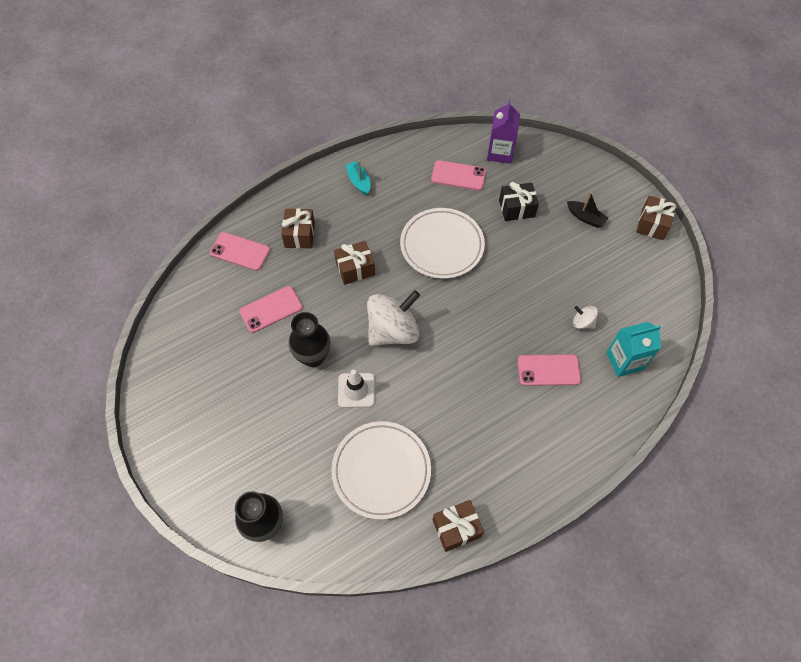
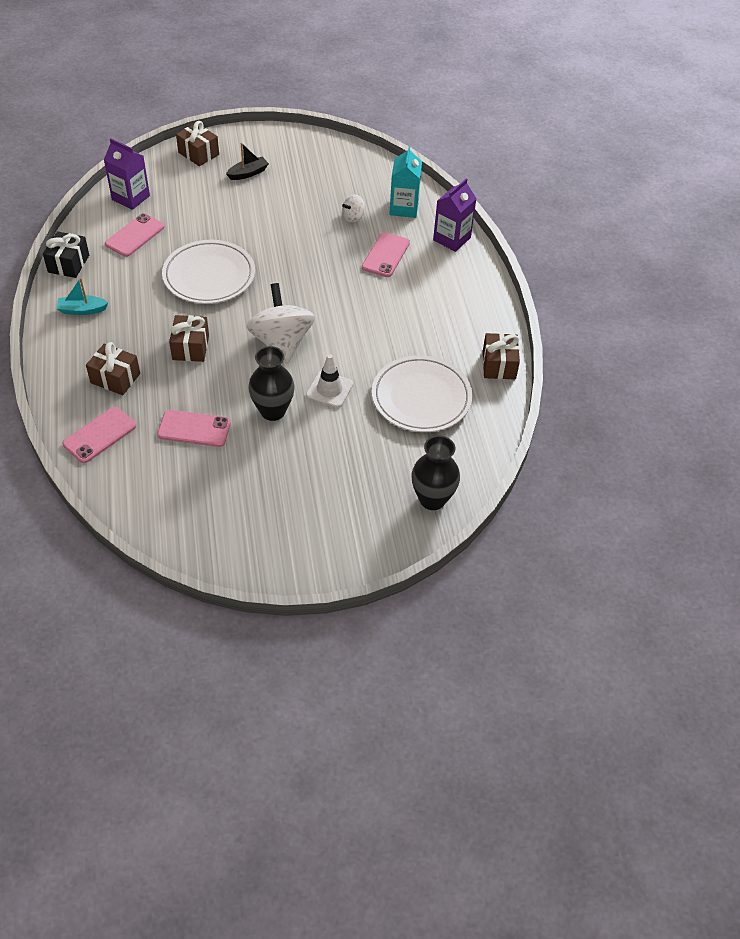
camera: 70 degrees left, 10 degrees down
pink phone [239,286,303,333] -> pink phone turned 75 degrees counterclockwise [157,410,231,447]
black gift [499,182,539,221] -> black gift moved to [43,231,89,278]
brown gift [636,196,676,240] -> brown gift moved to [176,121,219,166]
none -> purple carton [433,179,477,252]

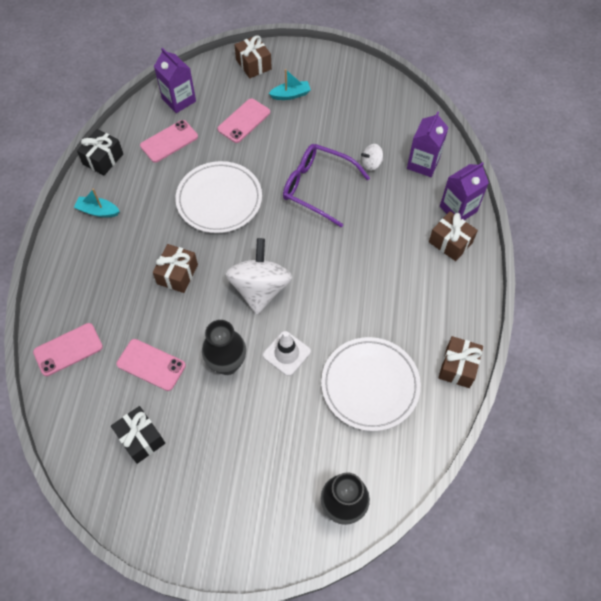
camera: 20 degrees right, 10 degrees up
brown gift [86,342,140,395] -> brown gift moved to [429,211,478,261]
black boat [226,143,269,180] -> turquoise boat [268,69,311,100]
pink phone [362,232,410,277] -> pink phone moved to [217,98,270,143]
turquoise carton [389,146,422,218] -> purple carton [407,112,449,177]
none -> black gift [111,406,165,464]
none -> purple glasses [283,144,370,228]

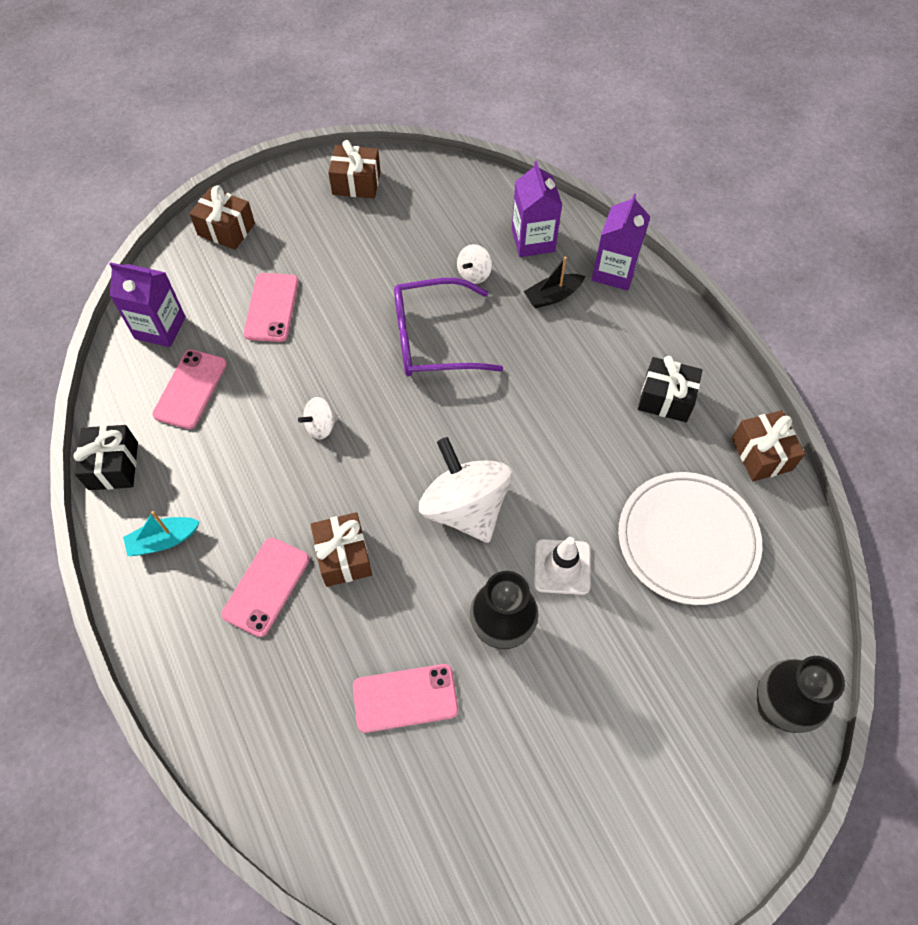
camera: 35 degrees left, 0 degrees up
pink phone [33,323,103,376] -> pink phone moved to [221,538,310,637]
black gift [111,406,165,464] -> black gift moved to [638,356,702,422]
white plate [175,161,262,233] -> white spinning top [298,397,338,440]
turquoise boat [268,69,311,100] -> none
brown gift [429,211,478,261] -> brown gift moved to [328,140,381,199]
none -> black boat [524,257,585,308]

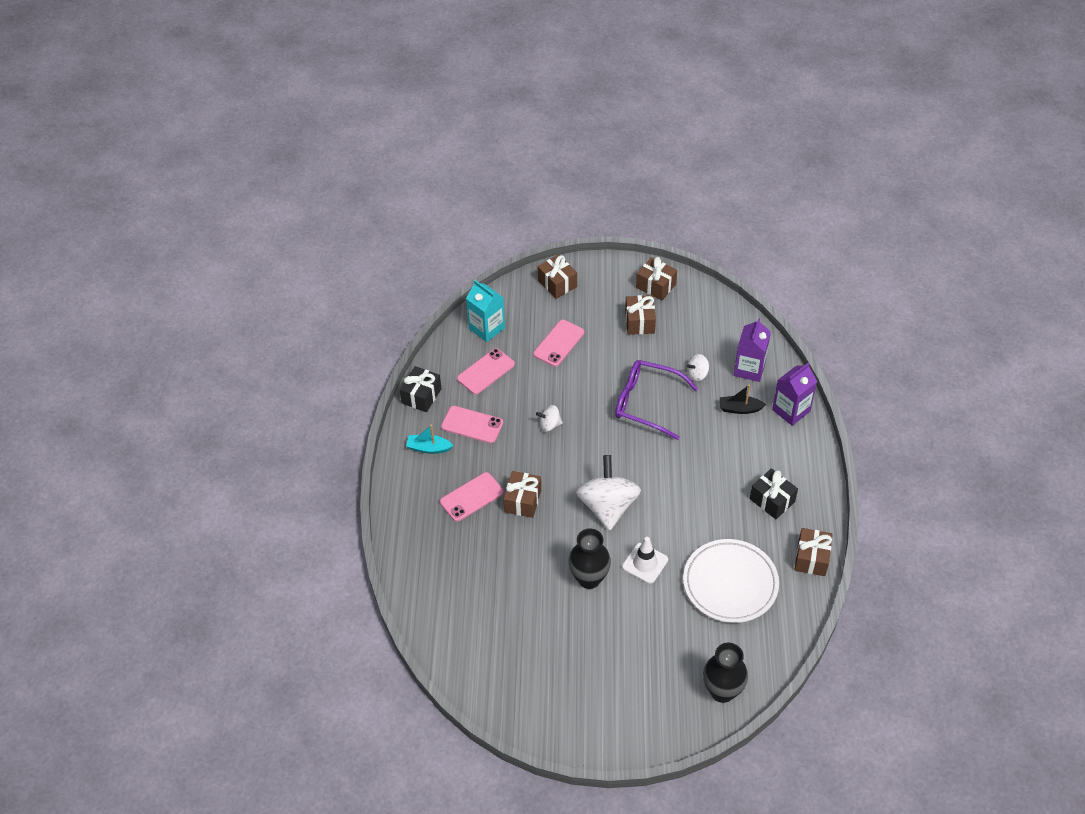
camera: 30 degrees right, 10 degrees down
purple carton [110,262,186,347] -> turquoise carton [466,280,505,342]
pink phone [353,664,458,733] -> pink phone moved to [441,406,503,443]
none -> brown gift [625,295,656,335]

